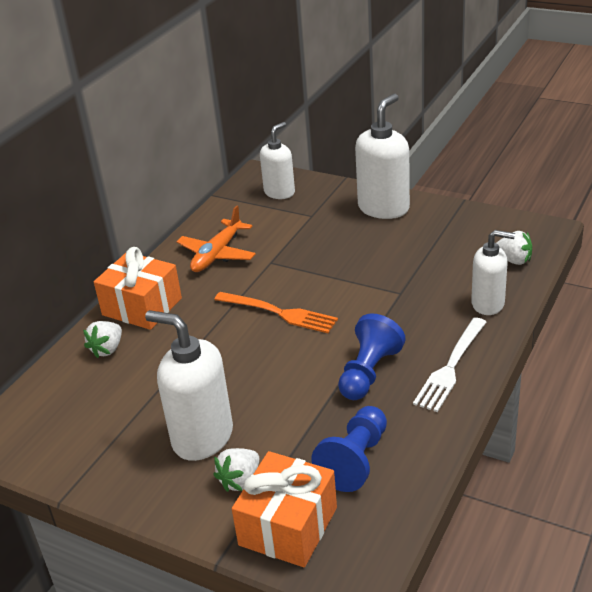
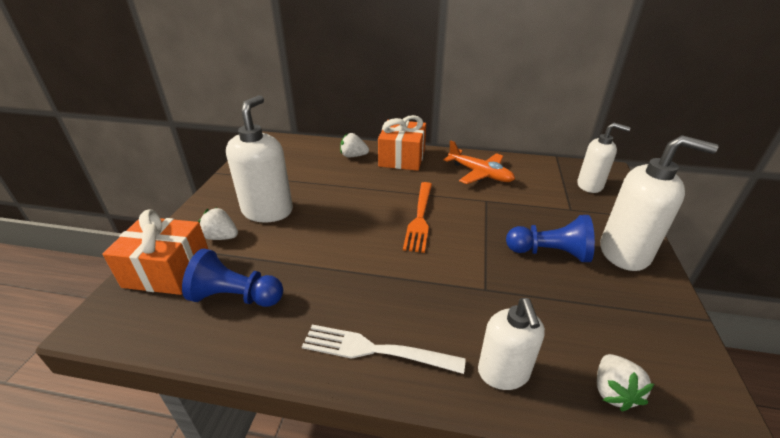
camera: 70 degrees right, 0 degrees up
orange plane [177,205,256,272] -> orange plane turned 150 degrees counterclockwise [444,140,515,184]
blue pawn [338,313,406,400] -> blue pawn moved to [506,215,595,262]

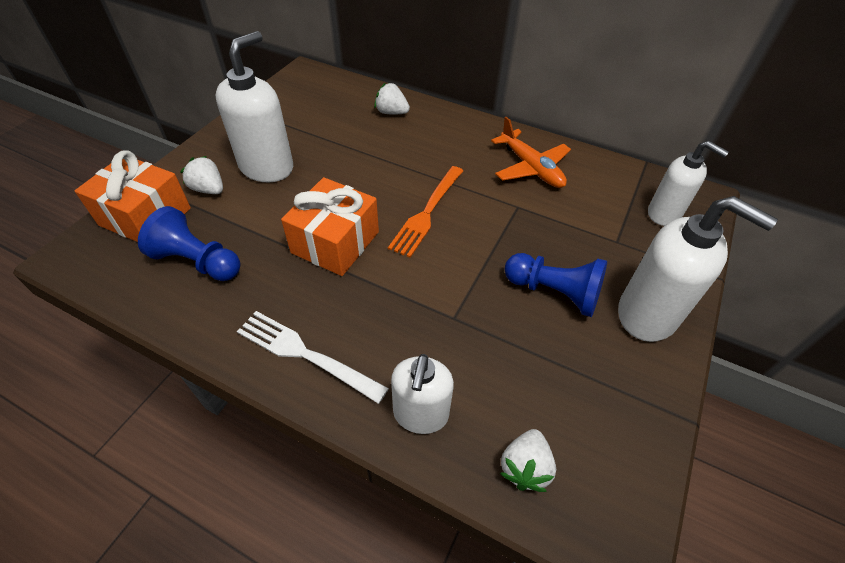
camera: 15 degrees right, 15 degrees up
orange gift [378,115,426,171] -> orange gift moved to [281,177,379,276]

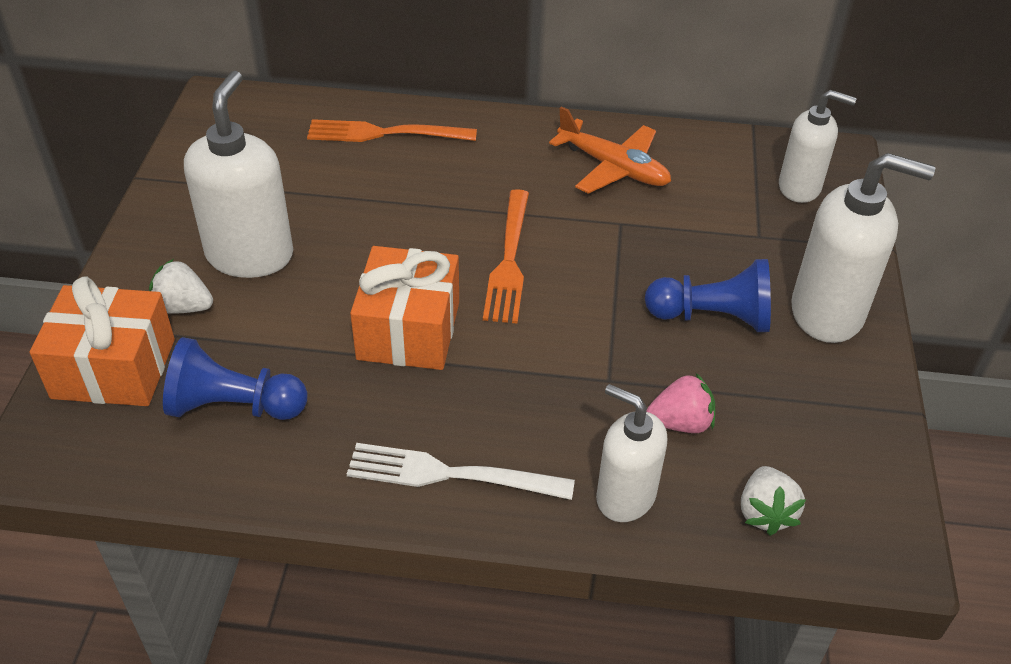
camera: 20 degrees left, 5 degrees down
white strawberry [374,83,410,115] -> orange fork [307,119,477,142]
white soap dispenser [391,354,454,434] -> white soap dispenser turned 135 degrees clockwise [596,384,667,522]
none -> pink strawberry [646,373,715,433]

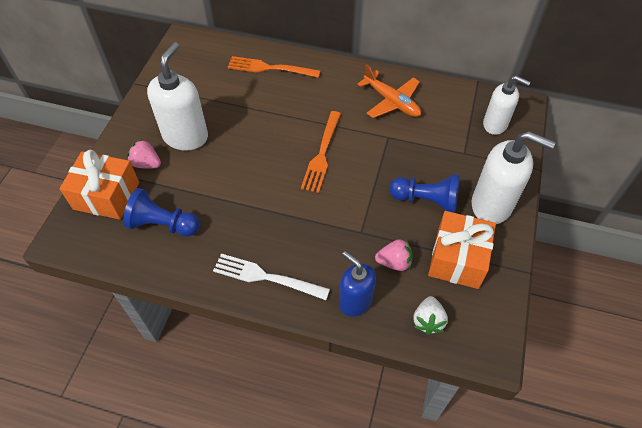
camera: 10 degrees right, 10 degrees up
white strawberry [149,259,213,313] -> pink strawberry [127,139,161,169]
orange gift [350,246,459,370] -> orange gift moved to [428,211,496,289]
white soap dispenser [596,384,667,522] -> blue soap dispenser [339,251,376,317]

